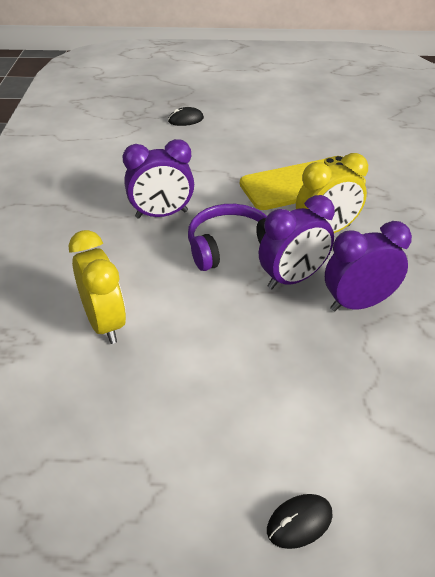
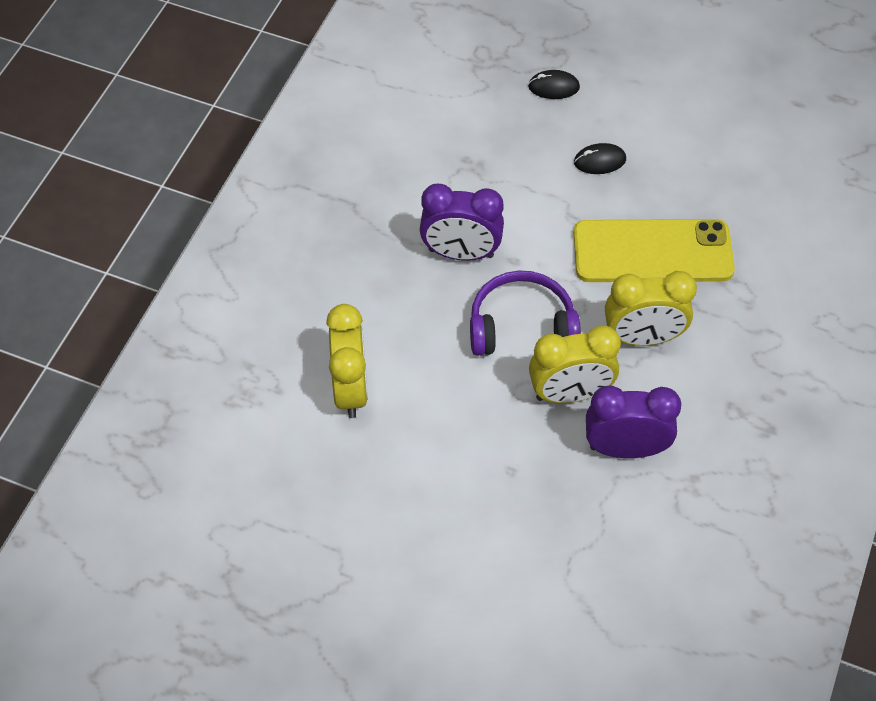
camera: 20 degrees right, 15 degrees up
purple clock [259,195,335,289] -> yellow clock [529,326,621,403]
black mouse [267,494,333,549] -> black mouse moved to [574,143,626,174]

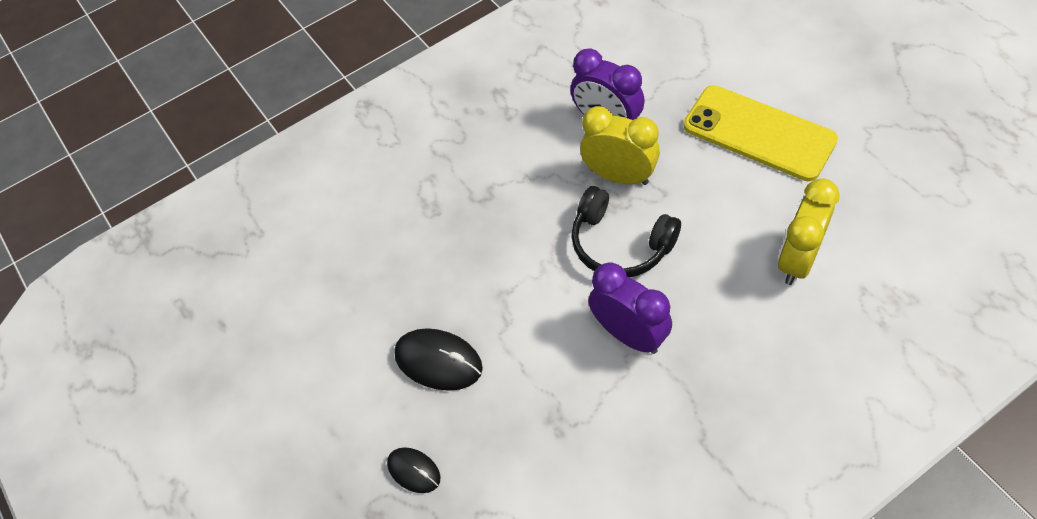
camera: 140 degrees left, 0 degrees up
purple headphones [470,270,581,356] -> black headphones [572,186,681,277]
yellow phone [573,219,735,282] -> yellow phone moved to [683,85,838,181]
black mouse [574,143,626,174] -> black mouse [394,328,483,391], size x1.65
yellow clock [605,271,697,346] -> none

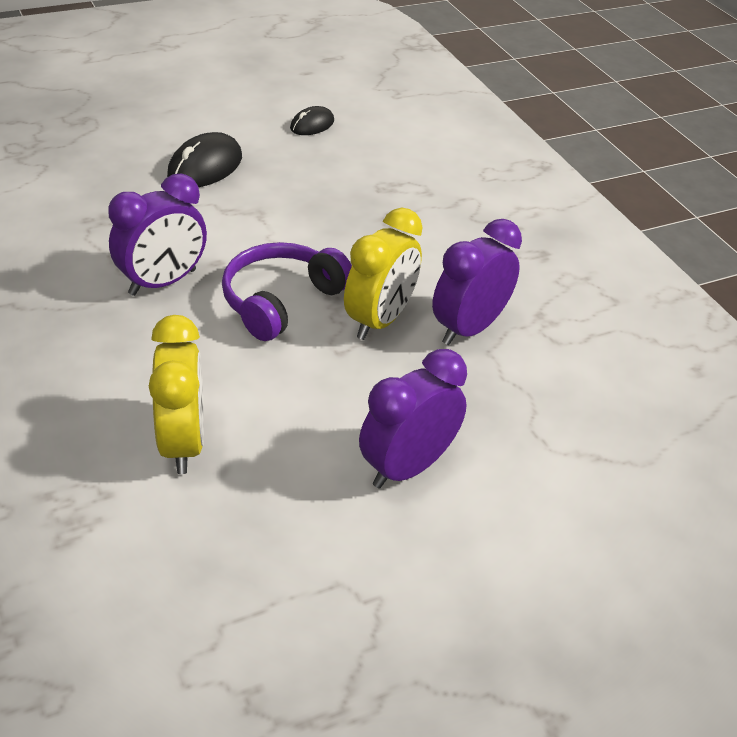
camera: 90 degrees right, 15 degrees down
black mouse [387,447,441,493] -> black mouse moved to [290,106,334,135]
black headphones [572,186,681,277] -> purple headphones [222,242,352,341]
yellow phone [683,85,838,181] -> purple clock [359,349,467,488]
yellow clock [778,178,840,285] -> yellow clock turned 45 degrees clockwise [149,315,204,474]

